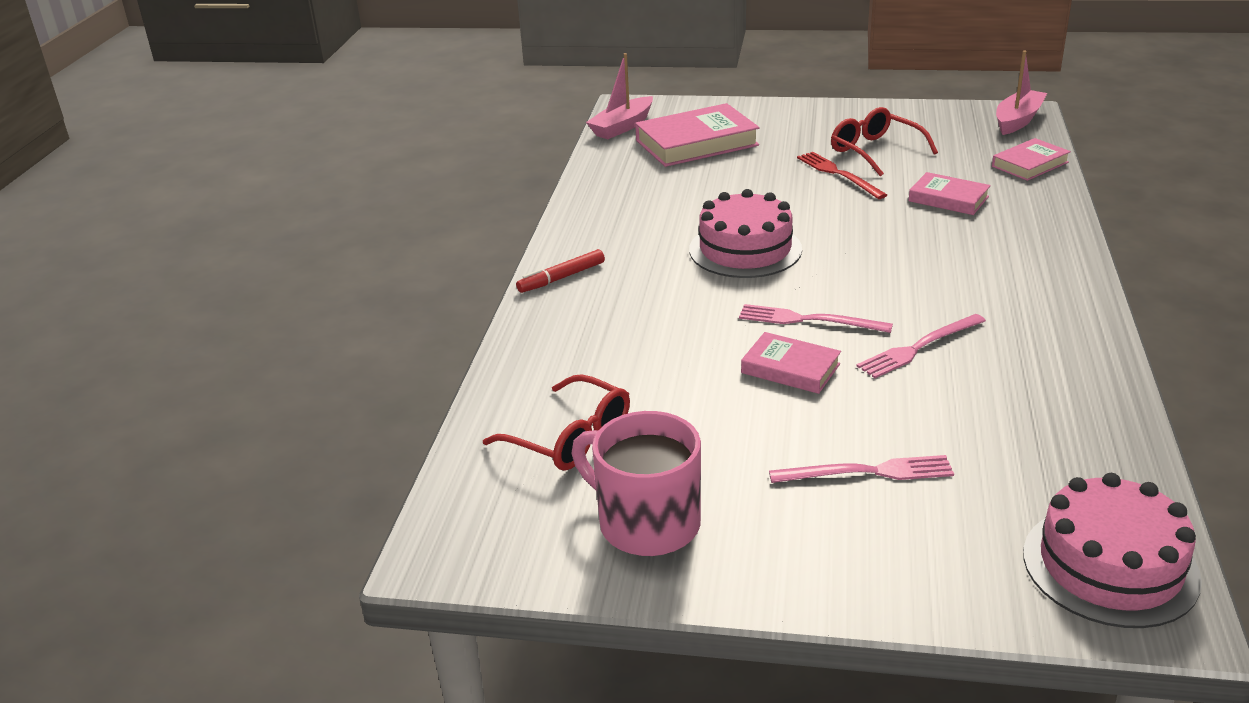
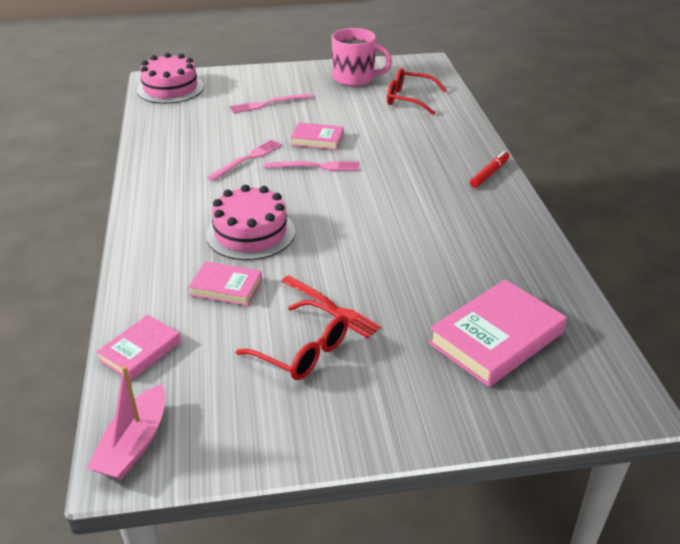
camera: 160 degrees right, 5 degrees up
pink boat [586,53,653,139] -> none
pink cake [689,189,802,278] -> pink cake moved to [206,185,295,260]

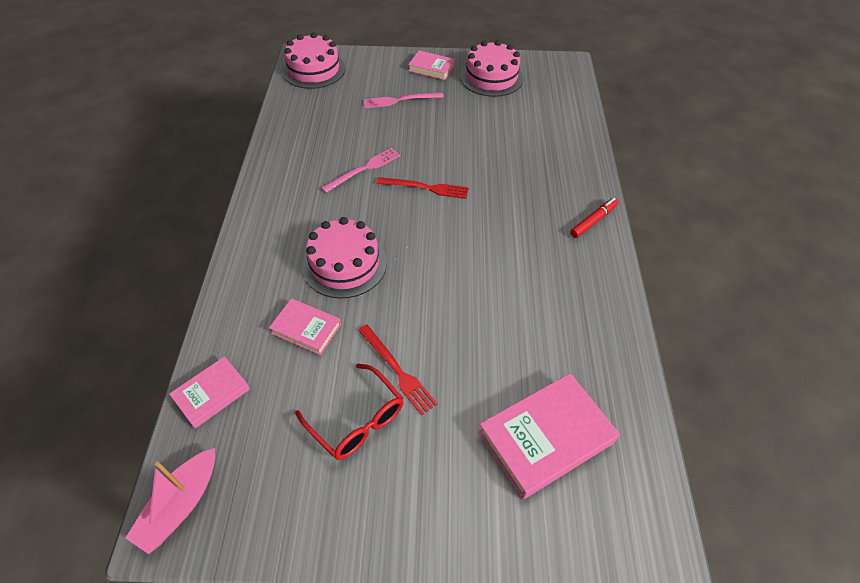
camera: 10 degrees right, 15 degrees up
pink fork [264,161,359,171] -> red fork [376,177,469,199]
pink book [291,122,343,150] -> pink book moved to [408,51,455,80]
pink mug [332,28,392,86] -> pink cake [460,40,524,97]
red glasses [387,68,447,115] -> none

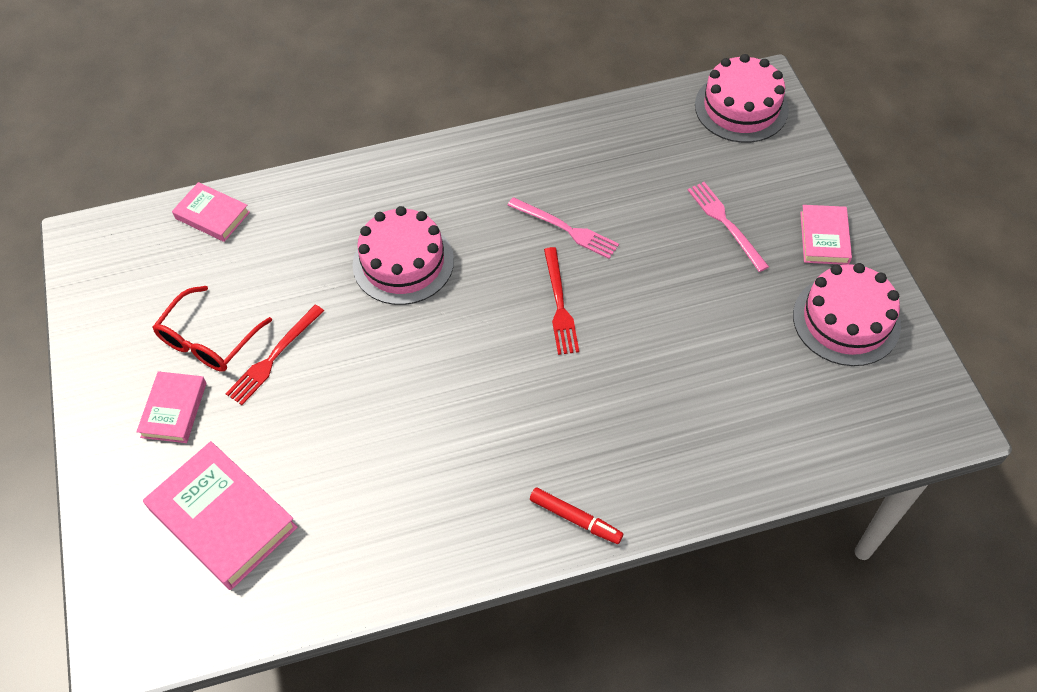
camera: 75 degrees right, 5 degrees up
pink boat [126,448,215,554] -> none
pink book [269,298,341,355] -> pink book moved to [136,371,206,443]

